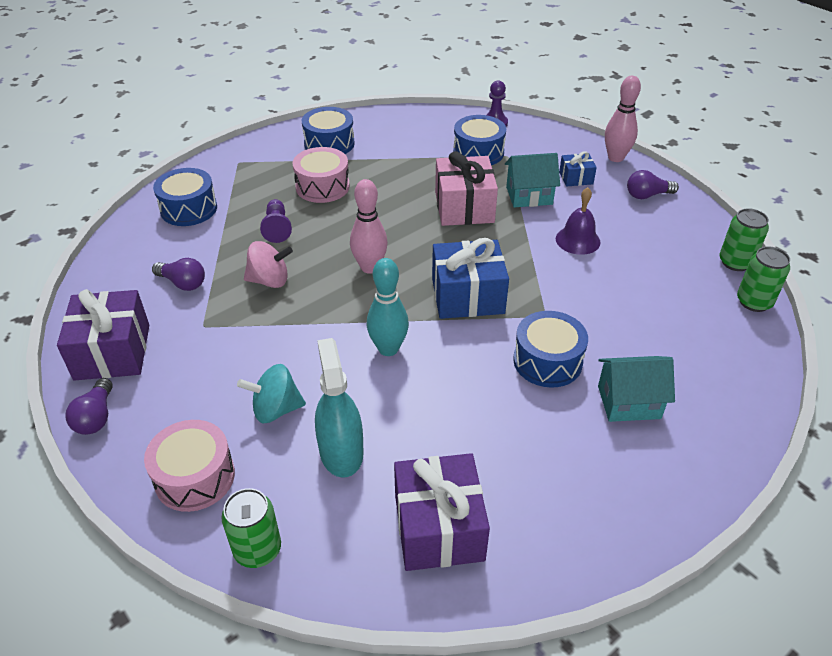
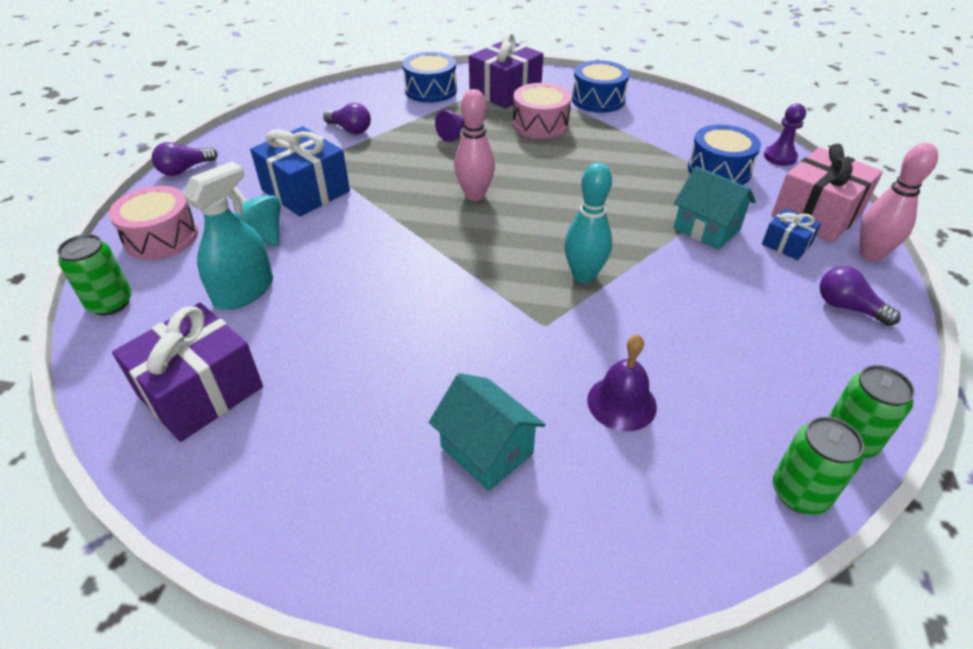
camera: 50 degrees right, 0 degrees up
purple gift [57,289,149,381] -> purple gift moved to [469,33,543,109]
purple light bulb [152,258,205,291] -> purple light bulb turned 45 degrees counterclockwise [323,103,371,134]
pink spinning top [244,241,293,288] -> none
turquoise bowling pin [367,258,409,356] -> turquoise bowling pin moved to [564,163,612,283]
blue gift [432,238,509,319] -> blue gift moved to [250,127,350,217]
pink gift [435,151,498,226] -> pink gift moved to [772,144,883,243]
blue drum [513,311,588,388] -> none
purple bell [556,187,601,255] -> purple bell moved to [587,334,657,431]

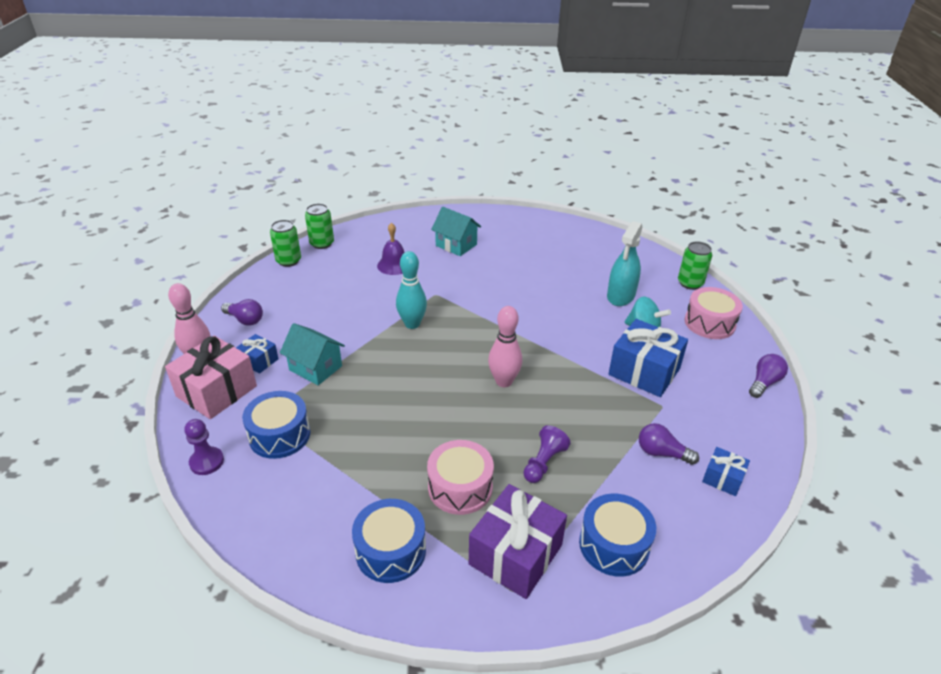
camera: 170 degrees right, 5 degrees down
purple gift [112,303,263,442] -> none
none -> blue gift [702,447,750,496]

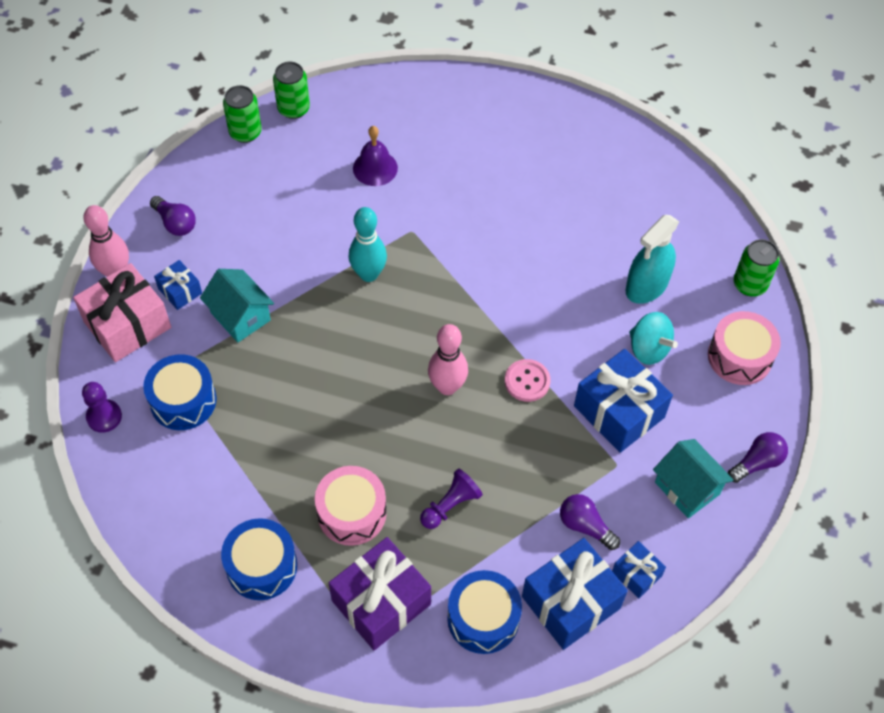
camera: 15 degrees right, 20 degrees up
turquoise house [431,207,481,256] -> turquoise house moved to [653,439,733,518]
none -> pink button [505,359,551,402]
none -> blue gift [522,538,628,650]

